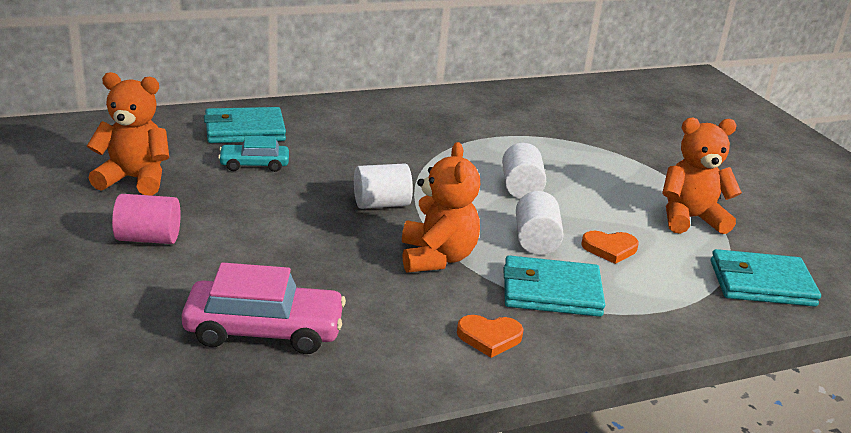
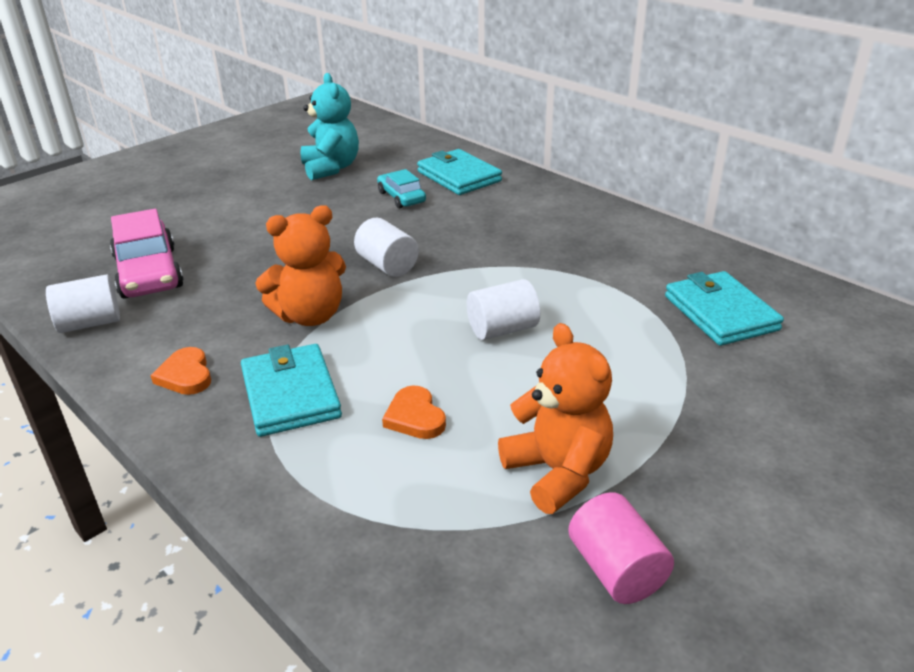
camera: 70 degrees right, 5 degrees up
orange teddy bear [87,72,169,196] -> turquoise teddy bear [301,73,359,180]
pink cylinder [112,194,181,244] -> pink cylinder moved to [568,492,674,604]
white cylinder [516,191,564,255] -> white cylinder moved to [46,274,120,333]
turquoise wallet [711,249,821,307] -> turquoise wallet moved to [665,271,784,346]

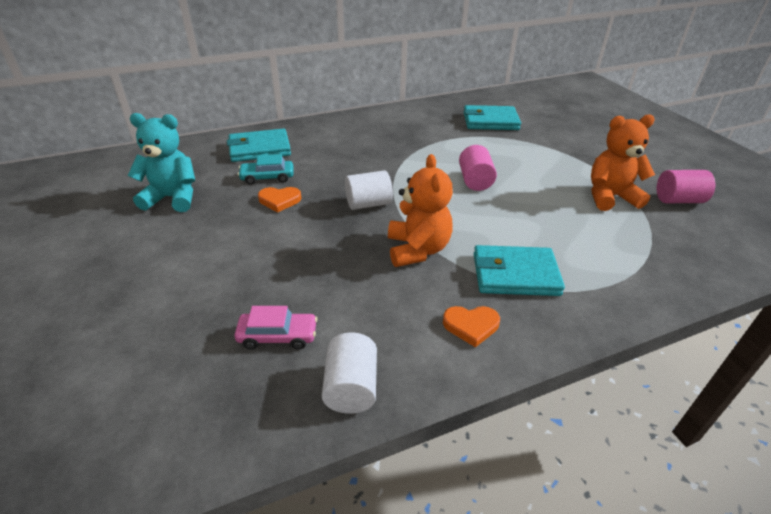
camera: 70 degrees left, 5 degrees up
pink car [110,209,184,299] -> pink car [235,306,318,350], size x0.58
orange heart [382,386,446,439] -> orange heart moved to [258,187,302,212]
white cylinder [467,279,540,340] -> pink cylinder [459,145,497,191]

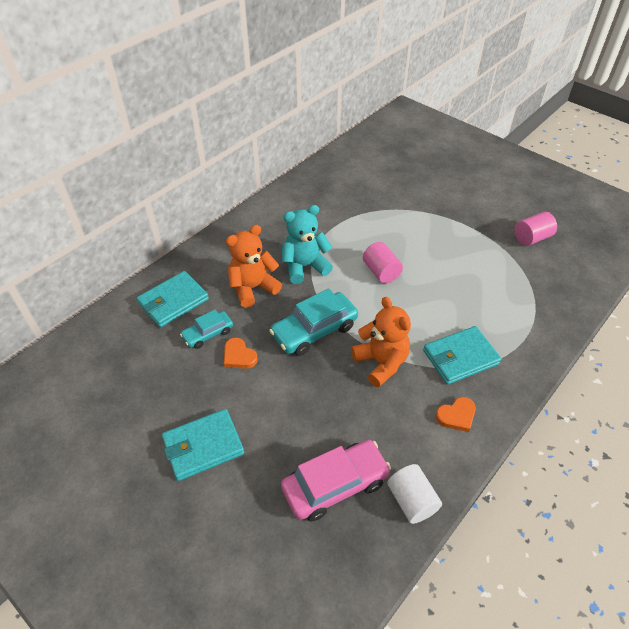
camera: 25 degrees left, 10 degrees up
turquoise teddy bear [128,113,195,212] -> turquoise teddy bear moved to [282,205,333,284]
pink car [235,306,318,350] -> pink car [281,440,391,522], size x1.72
orange heart [258,187,302,212] -> orange heart turned 75 degrees clockwise [224,337,258,369]
white cylinder [345,170,393,210] -> turquoise car [269,288,358,356]
turquoise wallet [463,105,521,130] -> turquoise wallet moved to [162,409,244,481]
orange teddy bear [591,114,655,211] -> orange teddy bear moved to [226,225,282,308]

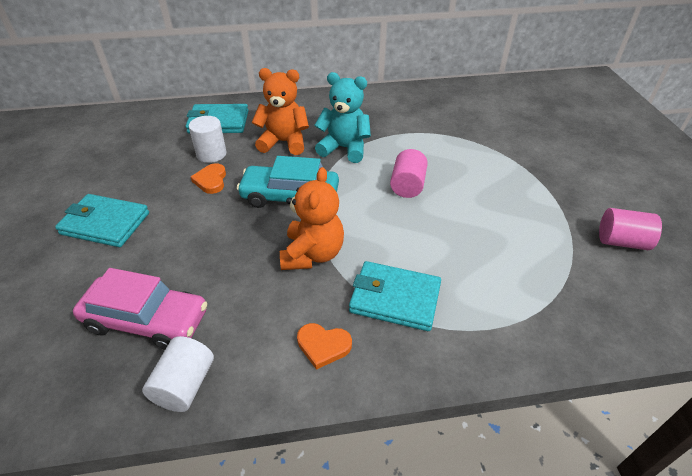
camera: 40 degrees right, 5 degrees down
turquoise car [180,310,233,349] -> white cylinder [189,116,226,163]

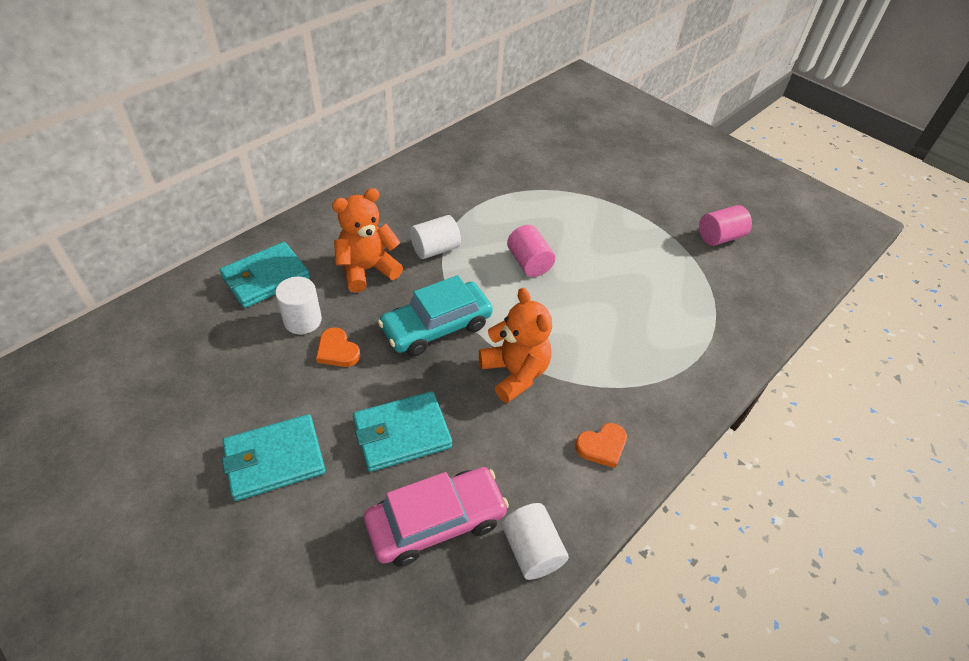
camera: 40 degrees left, 5 degrees up
turquoise teddy bear [314,72,371,163] -> white cylinder [410,215,461,259]
turquoise wallet [349,261,441,331] -> turquoise wallet moved to [353,391,452,472]

